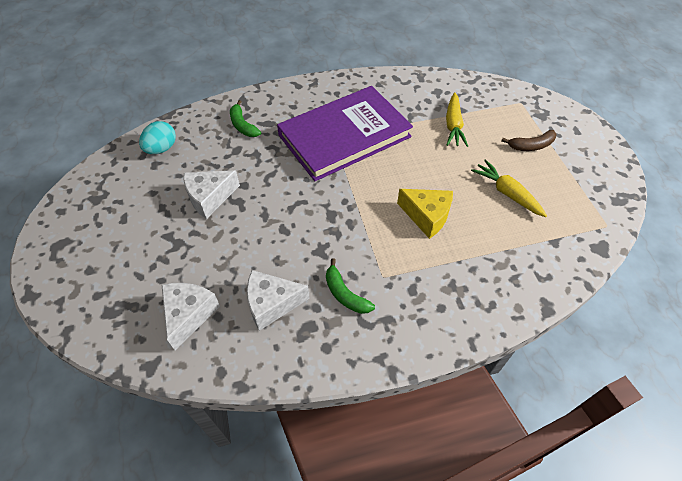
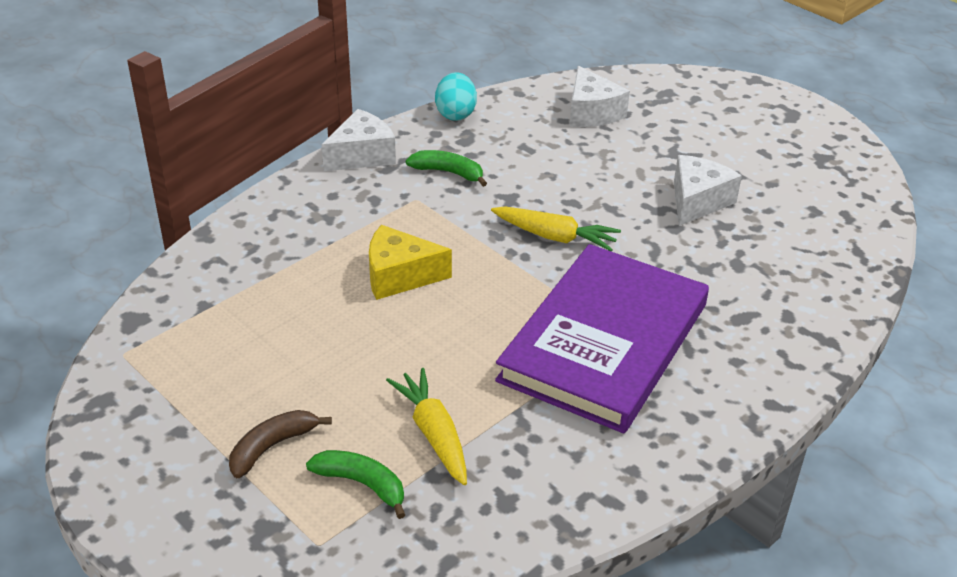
camera: 150 degrees right, 15 degrees down
turquoise egg [139,121,176,154] -> turquoise egg moved to [435,72,477,121]
green banana [230,100,261,137] -> green banana moved to [306,450,405,519]
white cheese [247,270,310,331] -> white cheese moved to [322,109,396,171]
yellow carrot [471,159,547,217] -> yellow carrot moved to [491,206,621,251]

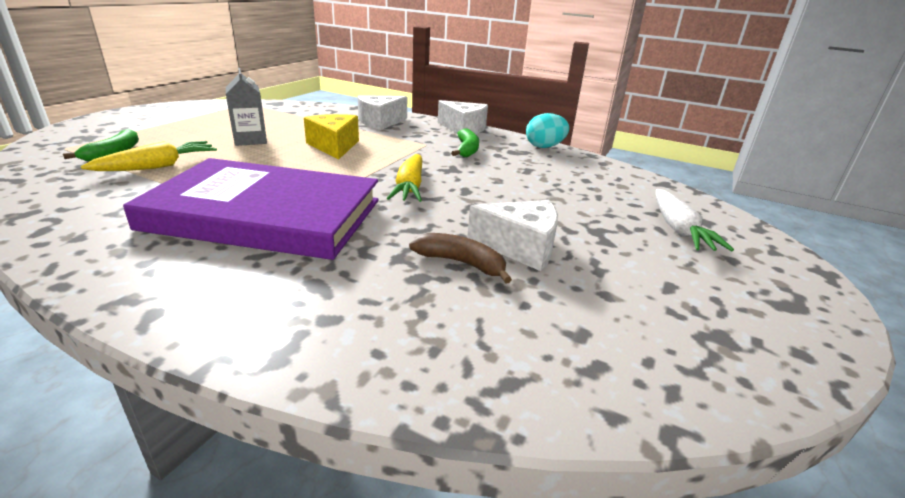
camera: 70 degrees right, 10 degrees down
brown banana [229,410,332,478] -> brown banana moved to [409,233,512,284]
white cheese [570,66,630,127] -> white cheese moved to [358,95,407,130]
none -> grey carton [226,68,267,146]
none -> white carrot [656,189,734,251]

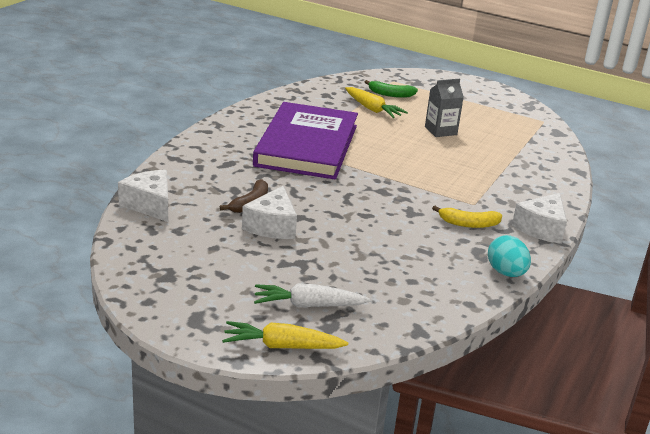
camera: 90 degrees right, 0 degrees up
yellow cheese [304,114,359,159] -> none
white cheese [358,95,407,130] -> white cheese moved to [118,170,168,222]
yellow carrot [387,154,422,202] -> yellow carrot moved to [222,321,348,349]
green banana [451,128,479,157] -> yellow banana [432,206,502,228]

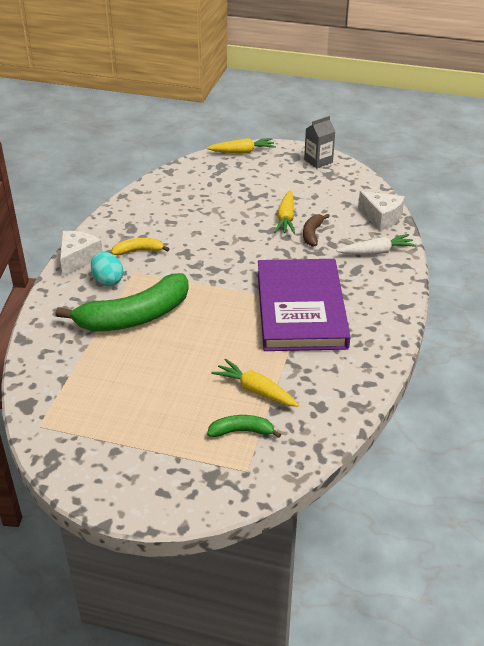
camera: 170 degrees right, 10 degrees up
white cheese [242,186,297,239] -> yellow carrot [274,190,295,234]
white carrot [254,284,371,307] -> white carrot moved to [337,234,417,255]
grey carton [425,79,464,137] -> grey carton moved to [304,116,336,168]
turquoise egg [488,235,531,277] -> turquoise egg moved to [91,252,123,286]
none -> green banana [55,273,189,331]

